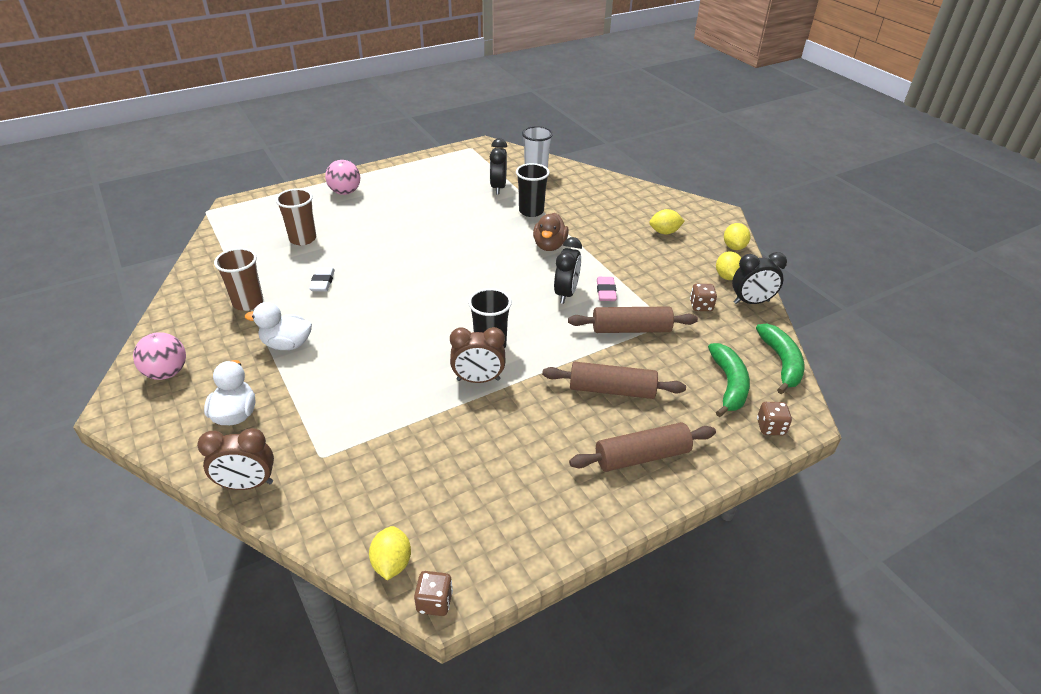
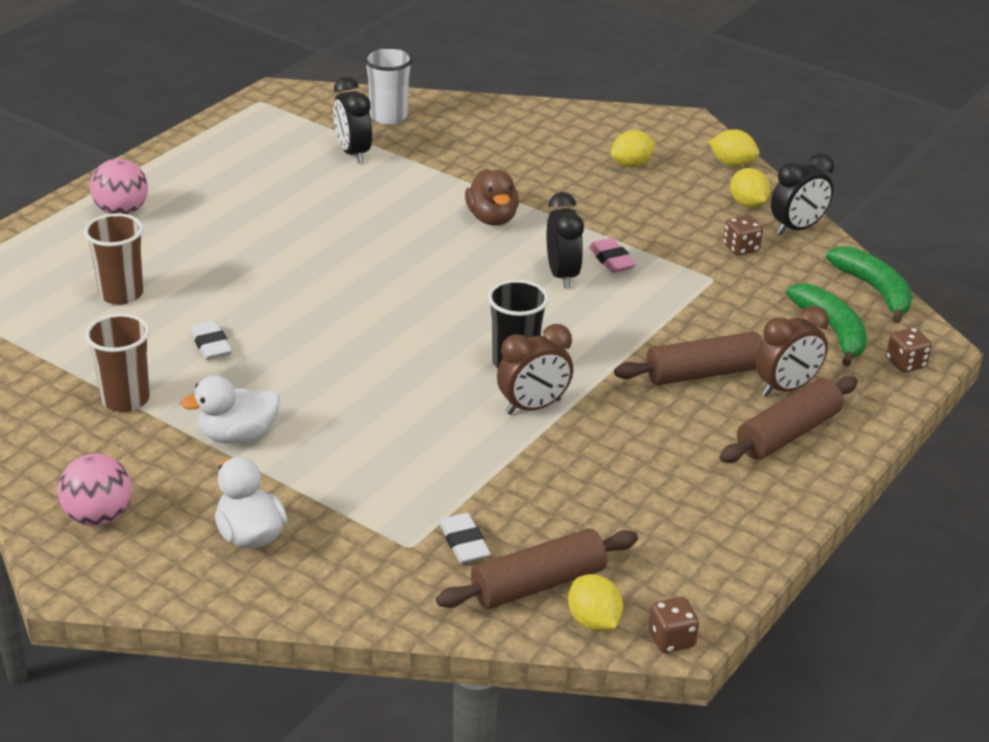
camera: 25 degrees left, 5 degrees down
brown clock [197,428,274,490] -> brown clock moved to [755,306,829,397]
black cup [516,163,550,217] -> none
brown rolling pin [568,307,698,333] -> brown rolling pin moved to [436,529,638,609]
yellow lemon [724,223,750,250] -> yellow lemon turned 45 degrees counterclockwise [709,129,759,167]
none -> white eraser [439,513,491,563]

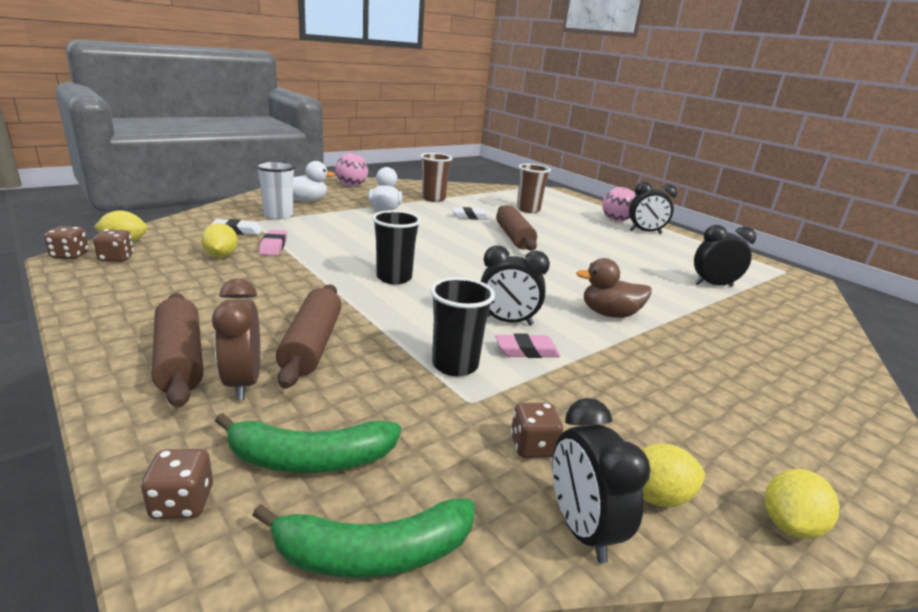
camera: 105 degrees right, 10 degrees down
white cup [364,47,413,125] -> white cup moved to [255,161,295,219]
brown rolling pin [436,529,638,609] -> brown rolling pin moved to [496,205,537,251]
brown clock [497,324,573,415] -> none
yellow lemon [610,130,656,167] -> yellow lemon moved to [201,223,238,257]
none -> brown dice [93,229,134,262]
none -> pink eraser [259,230,287,255]
none -> black cup [430,277,495,376]
none -> black clock [629,182,677,234]

